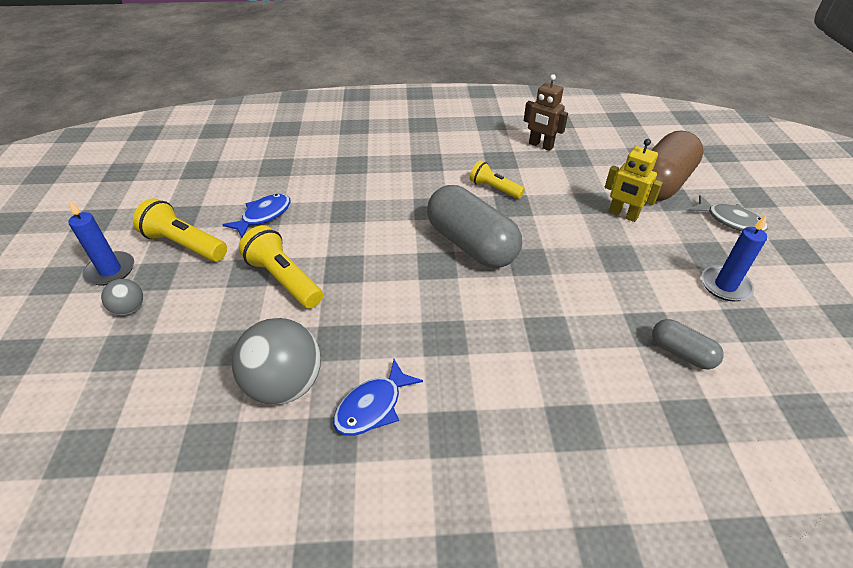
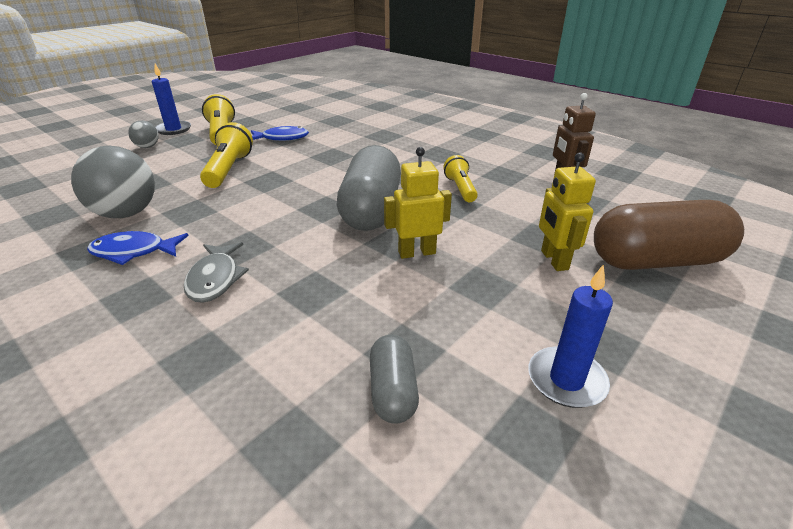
camera: 45 degrees right, 10 degrees down
grey fish [688,195,768,232] -> grey fish moved to [184,242,249,303]
none -> yellow robot [384,147,452,259]

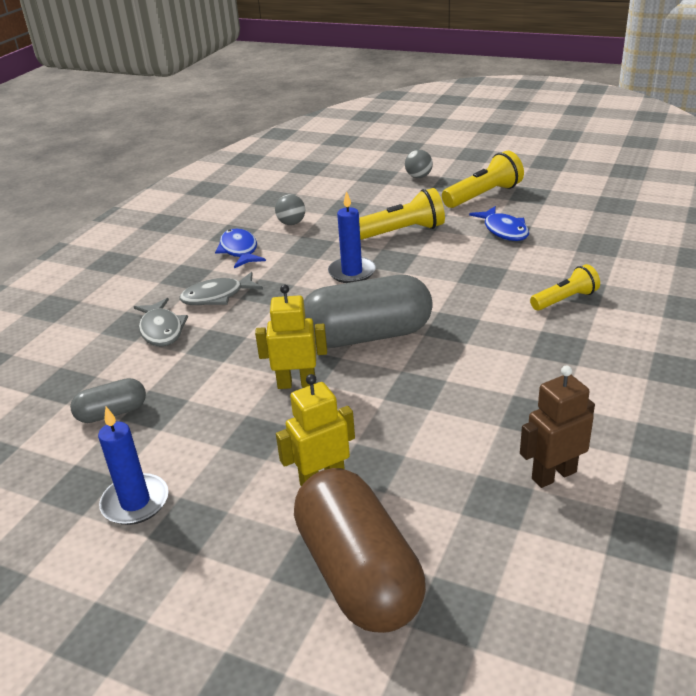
camera: 75 degrees right, 0 degrees up
grey ball [71,146,155,218] -> grey ball [275,194,305,225], size x0.50
blue candle [152,64,191,135] -> blue candle moved to [328,191,376,283]
yellow robot [384,147,452,259] -> yellow robot turned 60 degrees counterclockwise [255,284,327,389]
yellow flashlight [443,155,478,202] -> yellow flashlight moved to [530,264,600,311]
none -> grey fish [134,298,188,347]

